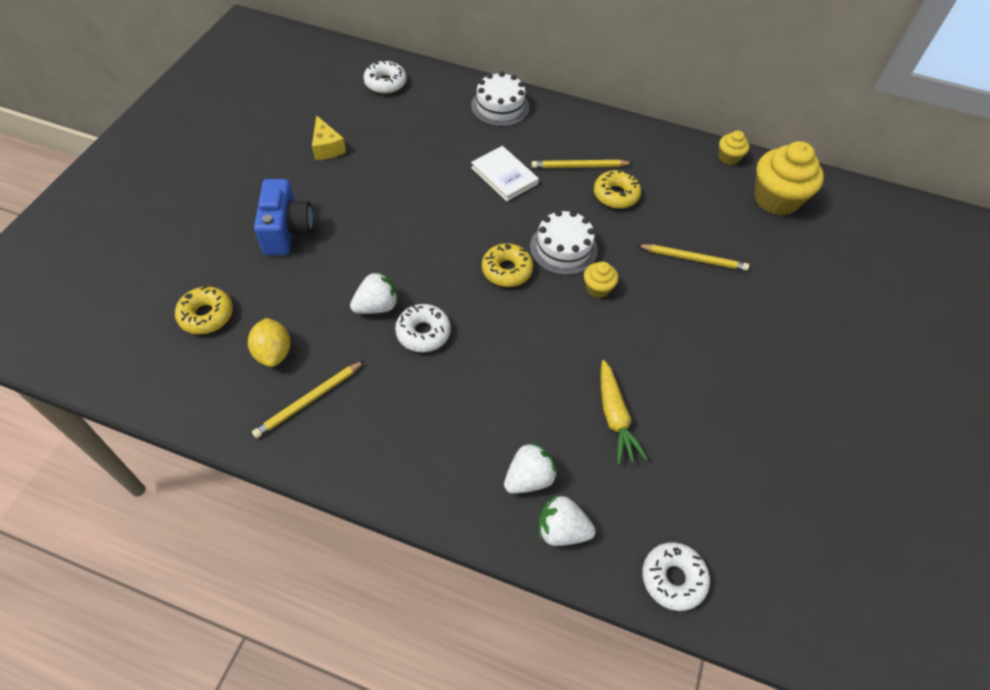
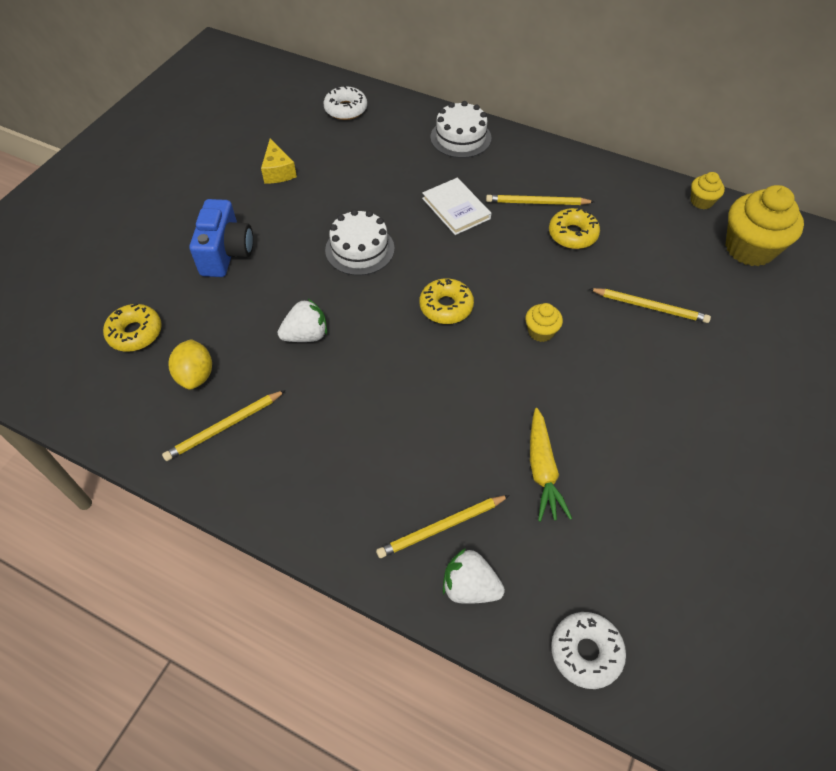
camera: 10 degrees right, 0 degrees up
white donut [395,304,451,352] -> none
white strawberry [504,442,557,494] -> yellow pencil [376,495,509,558]
white cake [530,210,598,275] -> white cake moved to [325,209,394,276]

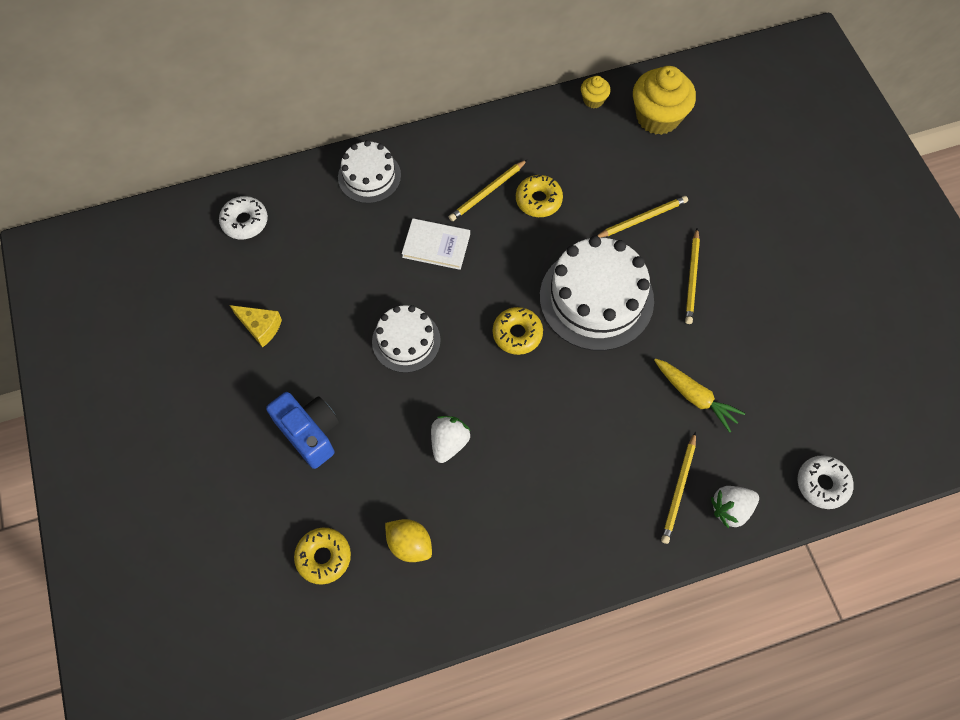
camera: 45 degrees left, 10 degrees up
yellow pencil [162,390,286,461] -> yellow pencil moved to [685,228,700,324]
yellow cupcake [525,303,563,342] -> white cake [540,236,654,351]

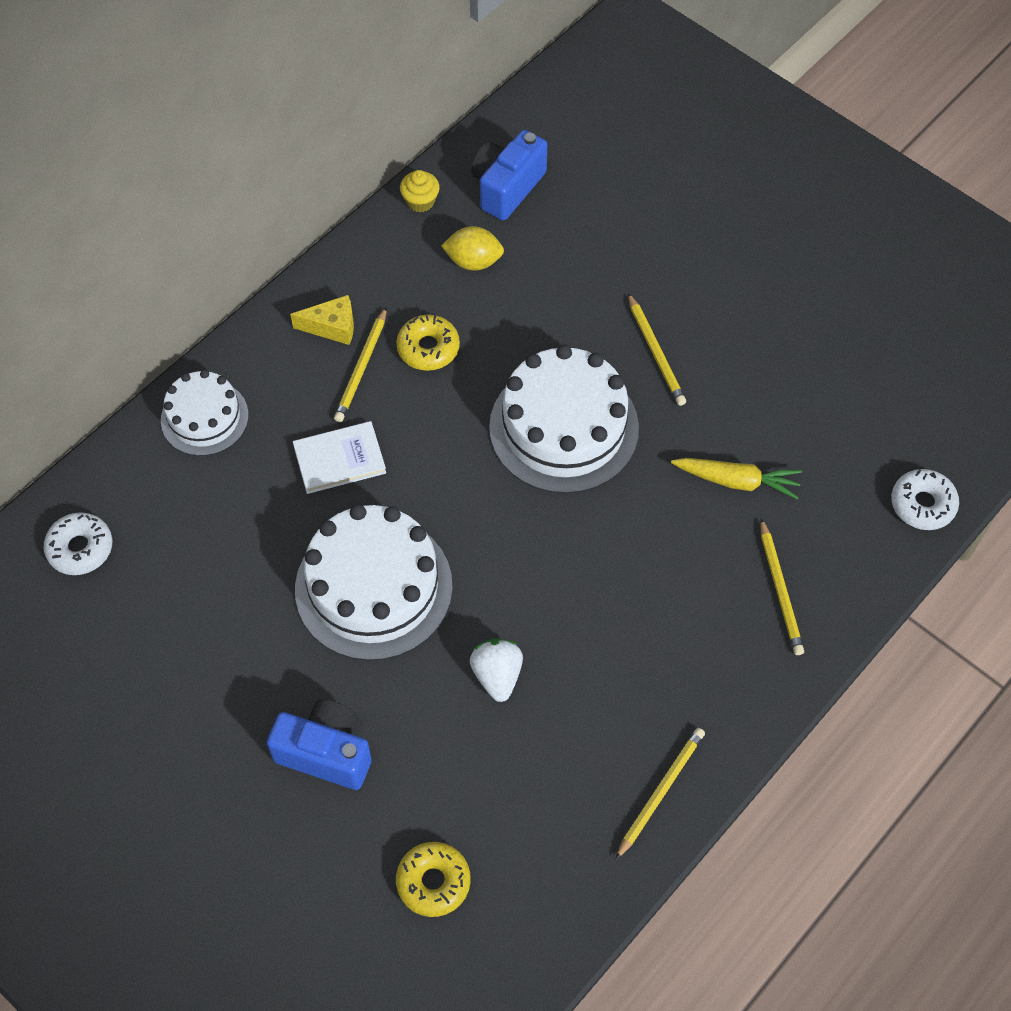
camera: 30 degrees left, 5 degrees down
yellow cheese [230,305,282,347] -> yellow cheese moved to [290,295,354,345]
white cake [372,305,441,373] -> white cake [295,504,453,661], size x1.70
yellow lemon [385,519,432,562] -> yellow lemon moved to [441,226,504,271]
yellow donut [493,307,543,355] -> none
yellow pencil [597,196,688,238] -> yellow pencil moved to [616,728,705,860]
yellow cupcake [633,66,696,135] -> blue camera [471,130,547,221]
white strawberry [711,486,759,529] -> none

